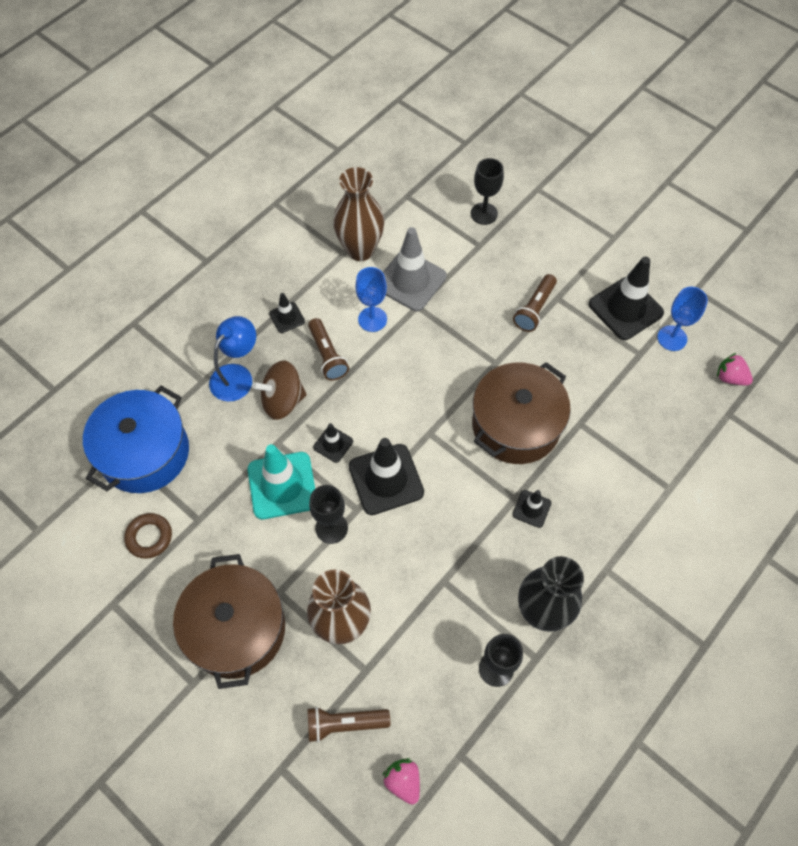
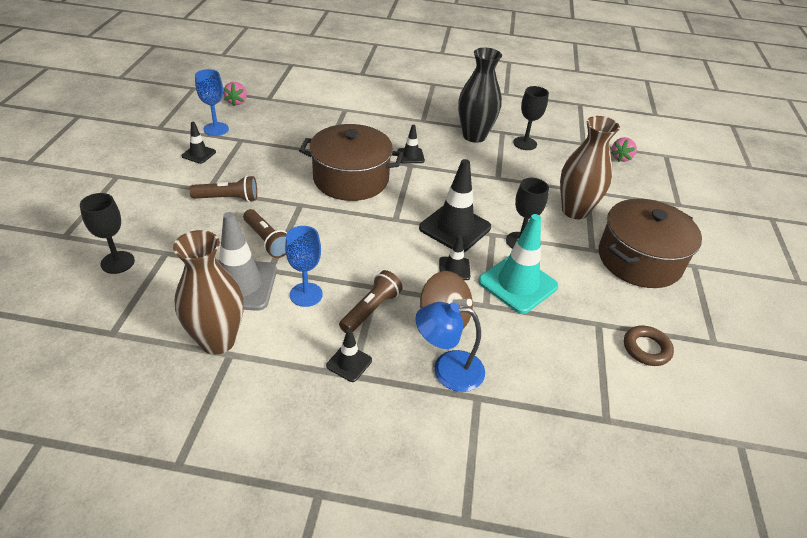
camera: 125 degrees left, 20 degrees down
blue pot [83,386,189,493] -> none
brown flashlight [308,707,390,742] -> brown flashlight moved to [243,209,287,258]
black traffic cone [589,257,664,340] -> black traffic cone [181,122,216,164], size x0.50

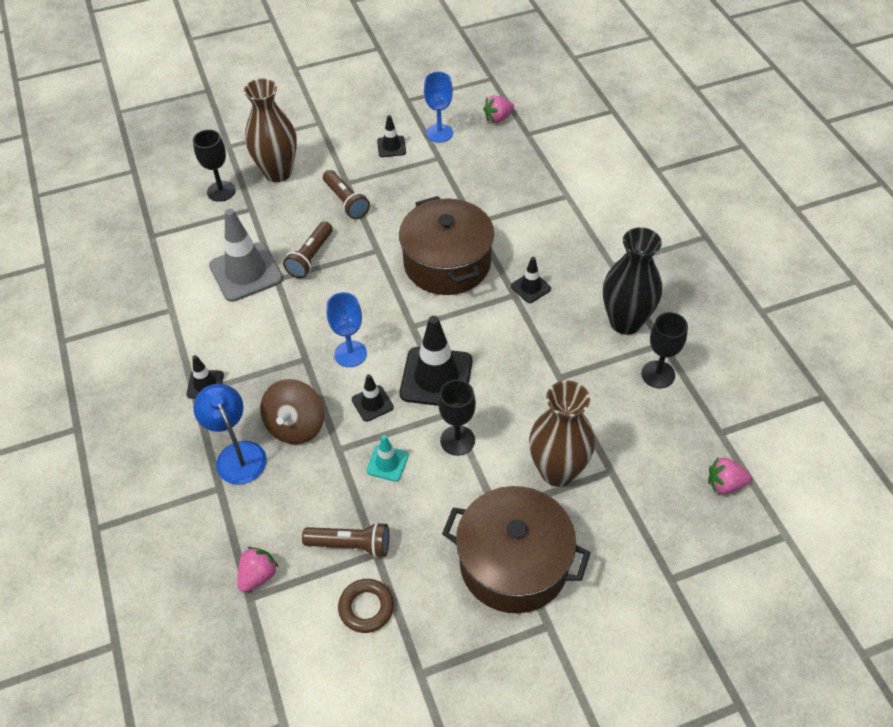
camera: 65 degrees right, 10 degrees up
brown vase [173,230,244,355] -> brown vase moved to [244,78,297,182]
blue goblet [285,226,323,307] -> blue goblet moved to [327,292,367,367]
brown flashlight [339,270,403,333] -> brown flashlight moved to [302,522,389,558]
turquoise traffic cone [478,214,558,314] -> turquoise traffic cone [366,435,409,482], size x0.50
none -> pink strawberry [237,547,279,592]

